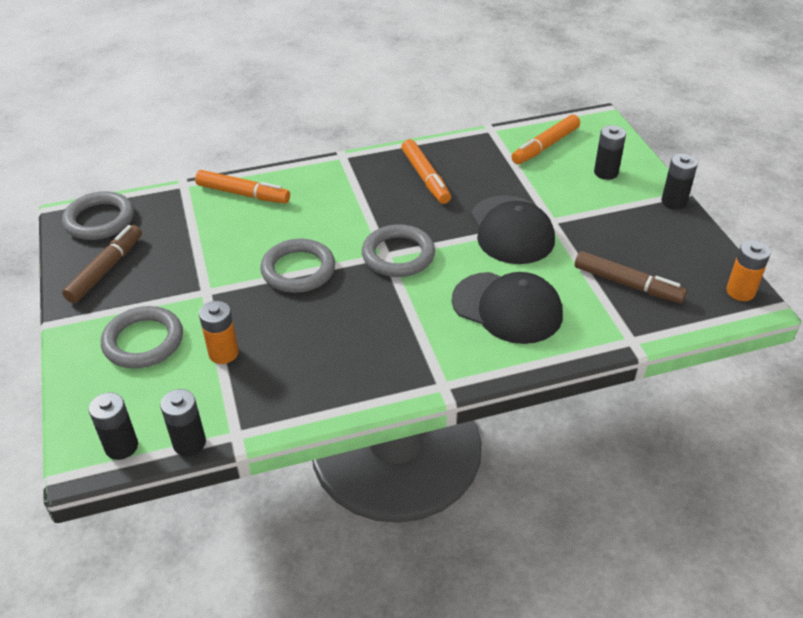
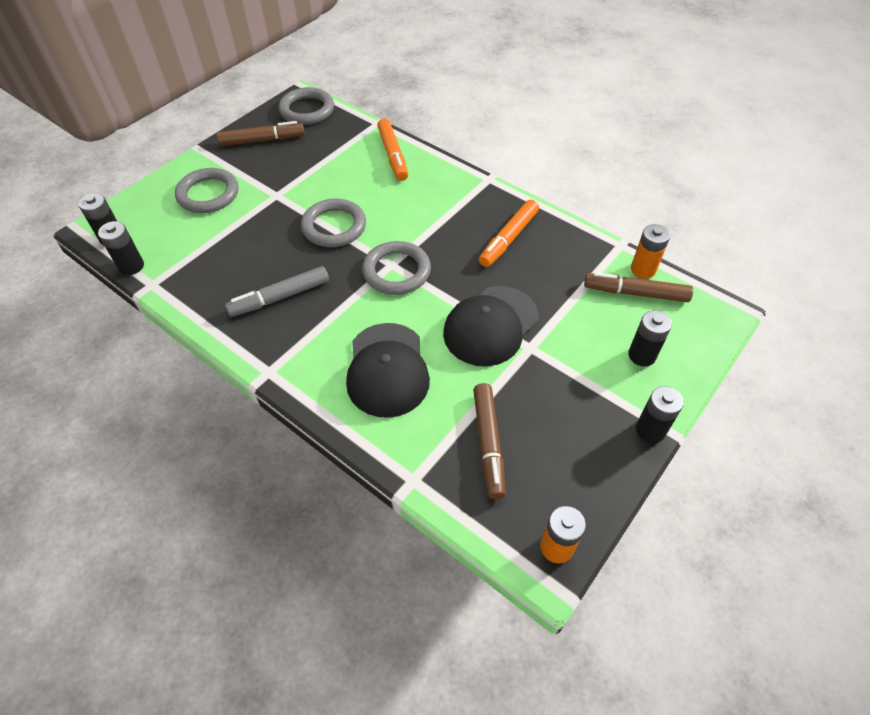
camera: 55 degrees right, 10 degrees up
orange battery [199,301,239,364] -> orange battery moved to [631,224,670,279]
orange marker [511,114,580,164] -> brown marker [584,272,693,302]
none -> grey marker [225,266,329,317]

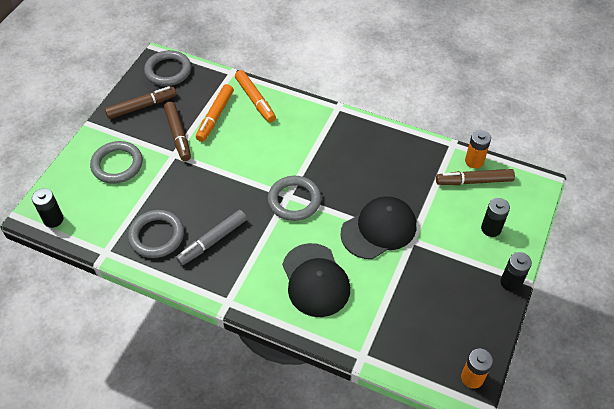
camera: 15 degrees left, 0 degrees up
black battery [98,221,144,275] -> none
grey ring [301,198,366,247] -> grey ring moved to [128,210,184,258]
black cap [443,286,539,366] -> black cap turned 150 degrees counterclockwise [340,196,416,259]
brown marker [473,383,506,499] -> brown marker moved to [164,102,191,161]
orange marker [479,200,539,267] -> orange marker moved to [196,84,234,142]

